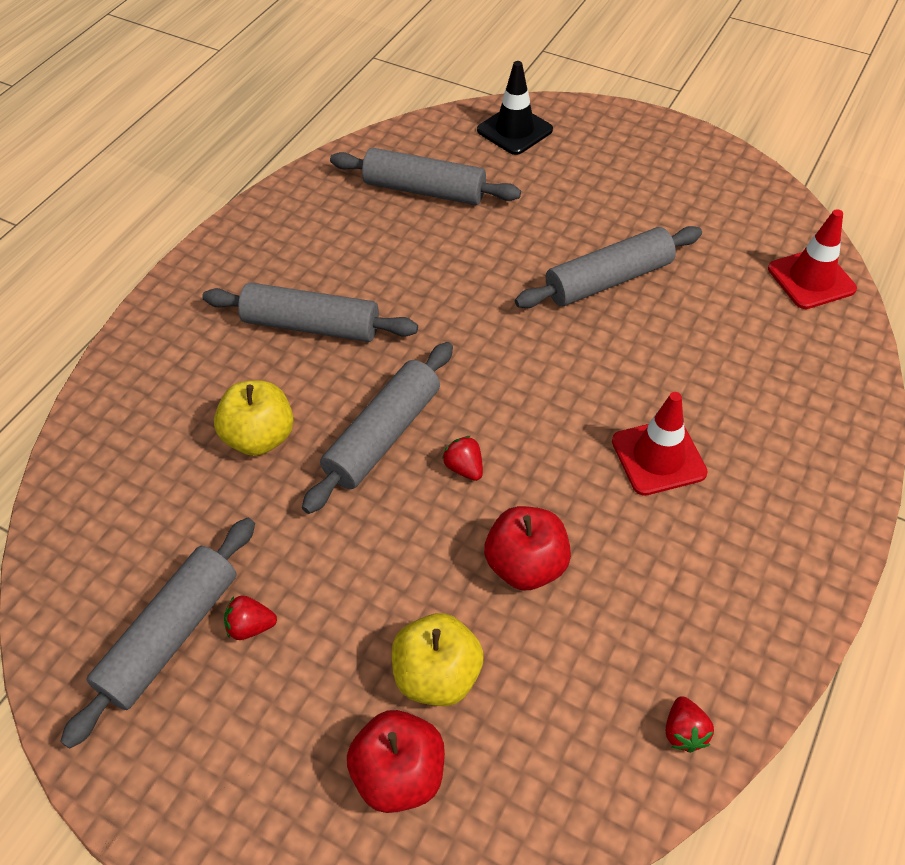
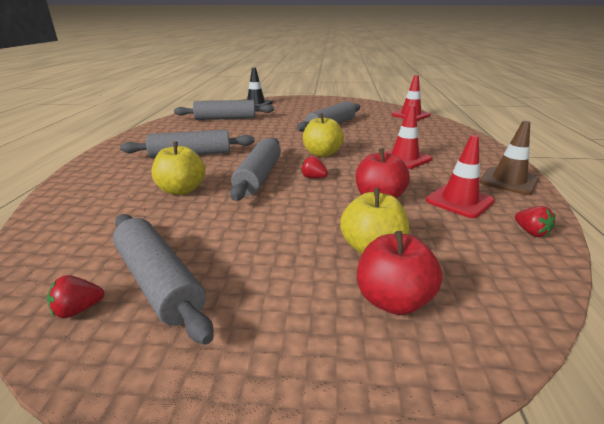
camera: 25 degrees left, 25 degrees down
grey rolling pin [60,518,255,749] -> grey rolling pin turned 45 degrees counterclockwise [113,214,214,345]
red strawberry [224,595,277,640] -> red strawberry moved to [47,275,104,318]
none -> yellow apple [303,113,344,157]
none -> red traffic cone [426,135,495,218]
none -> brown traffic cone [480,121,539,195]

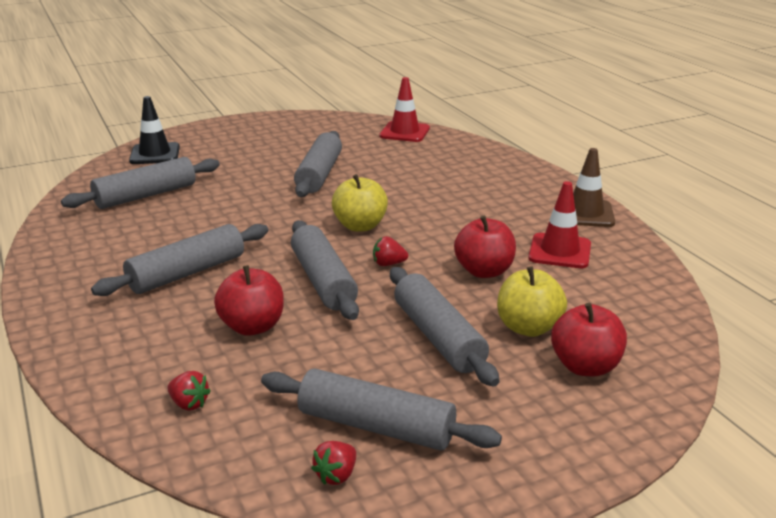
camera: 30 degrees left, 0 degrees up
yellow apple [152,141,205,195] -> red apple [214,265,284,336]
red traffic cone [384,105,432,169] -> none
red strawberry [515,206,555,237] -> red strawberry moved to [167,371,211,411]
none -> grey rolling pin [390,267,500,386]

